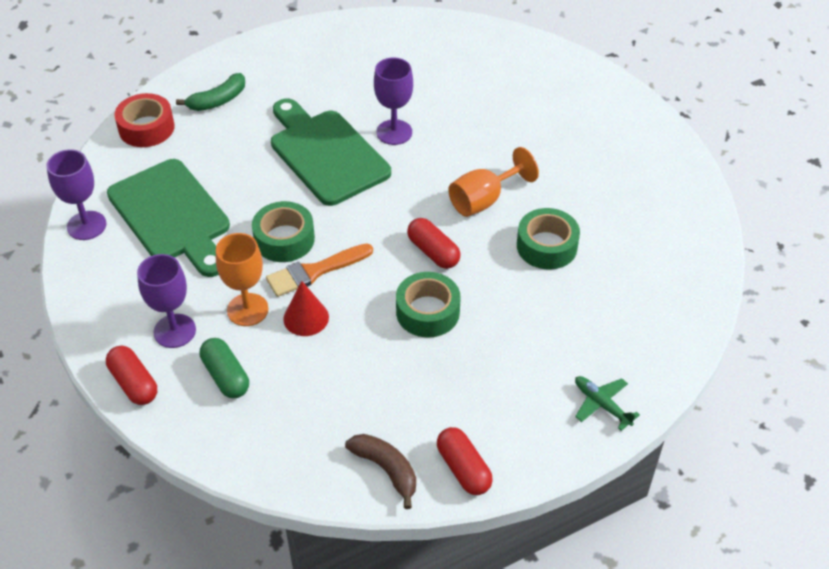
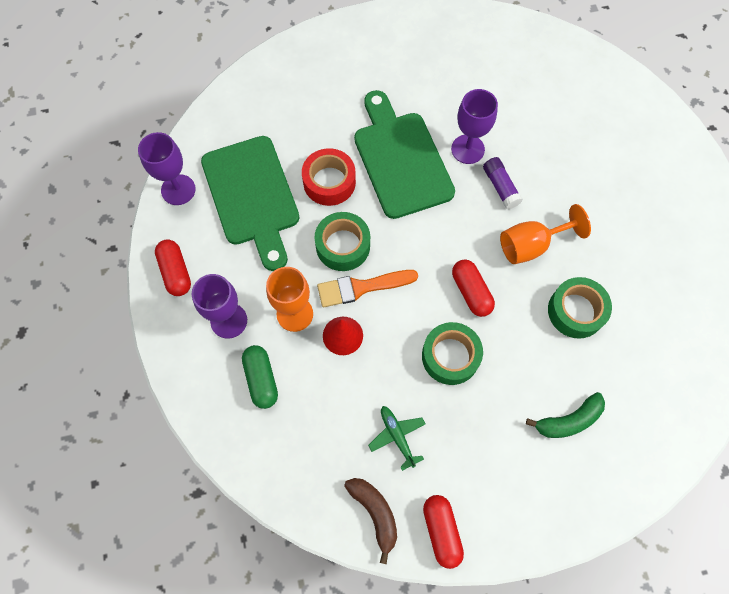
camera: 15 degrees right, 20 degrees up
red capsule [106,346,157,405] -> red capsule moved to [155,239,191,296]
red tape [114,93,175,147] -> red tape moved to [302,148,356,206]
green banana [176,73,245,111] -> green banana moved to [526,392,605,438]
green plane [575,376,640,431] -> green plane moved to [368,406,426,471]
none -> purple glue stick [483,157,523,209]

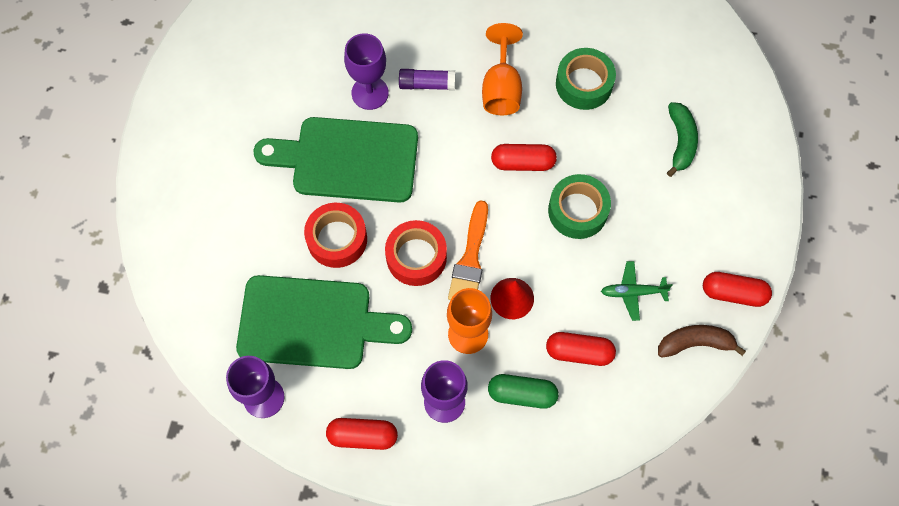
camera: 65 degrees left, 0 degrees up
green tape [314,212,370,271] -> red tape [385,220,447,286]
none -> red capsule [546,332,616,366]

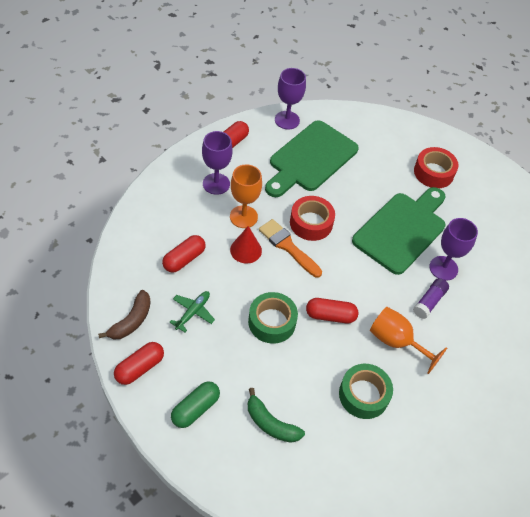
camera: 120 degrees right, 15 degrees down
red tape [304,203,367,268] -> red tape moved to [414,147,459,188]
green capsule [488,374,558,409] -> green capsule moved to [171,381,220,428]
red capsule [491,144,557,171] -> red capsule turned 60 degrees clockwise [306,298,358,324]

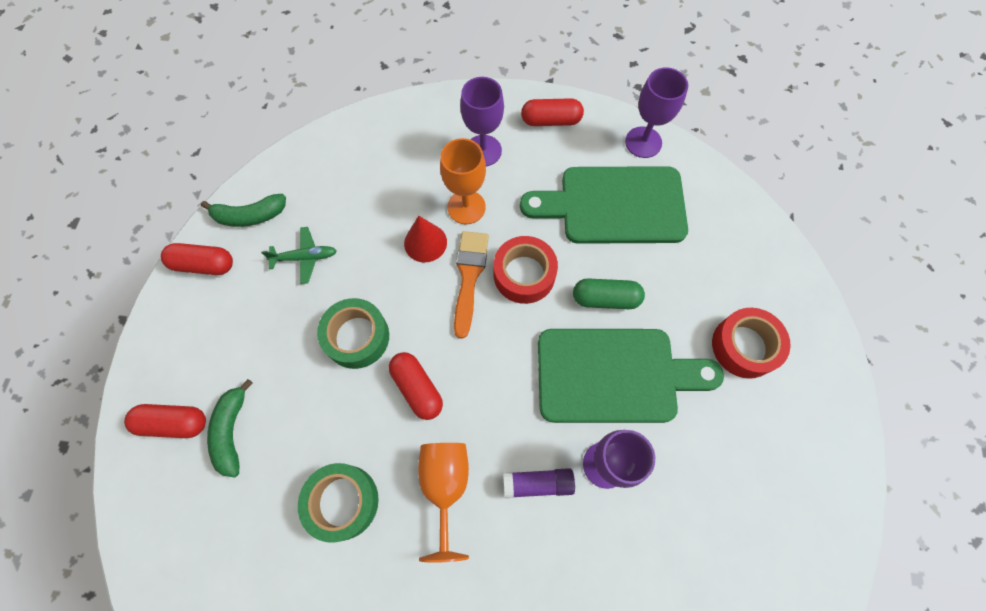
camera: 55 degrees right, 15 degrees up
brown banana [98,290,151,339] -> green banana [201,194,286,227]
red capsule [162,235,206,273] -> red capsule moved to [124,404,206,438]
green capsule [171,381,220,428] -> green capsule moved to [573,278,645,309]

